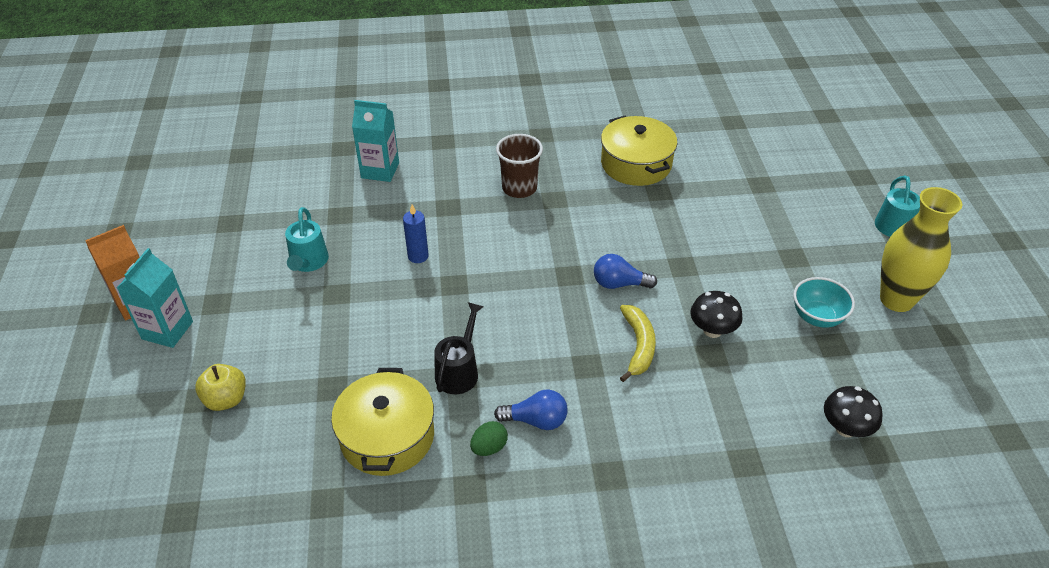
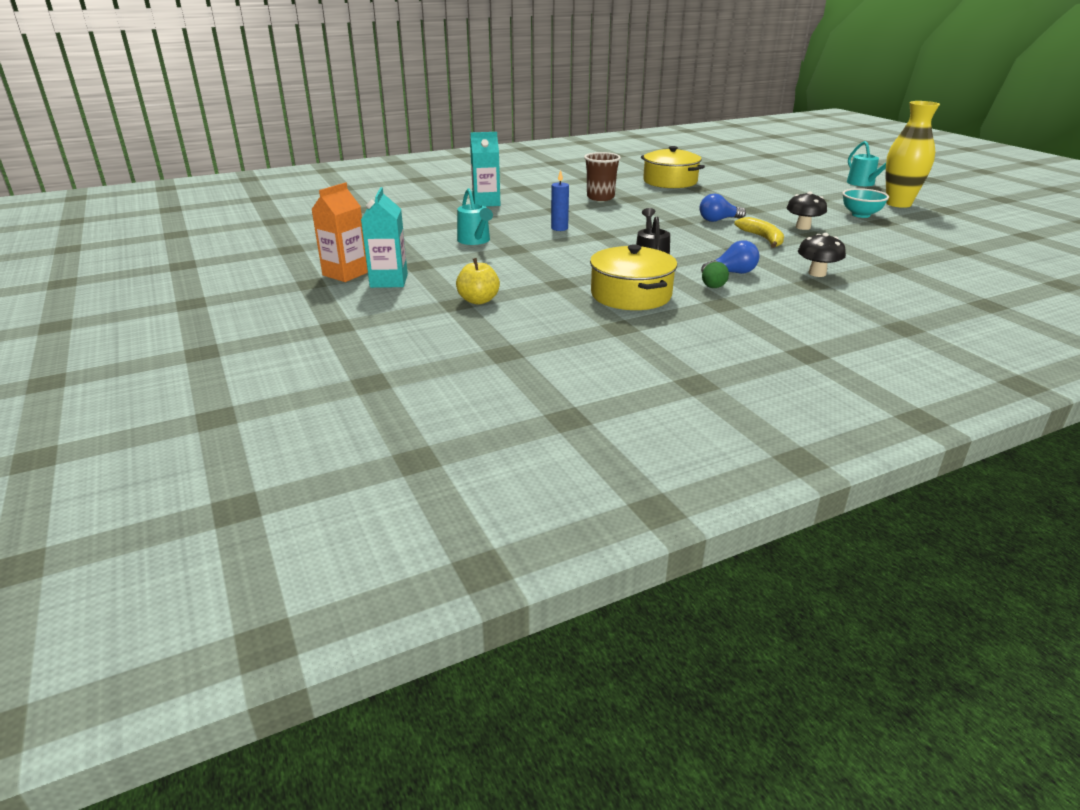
camera: 20 degrees left, 15 degrees down
black mushroom [824,386,883,437] -> black mushroom moved to [798,233,846,277]

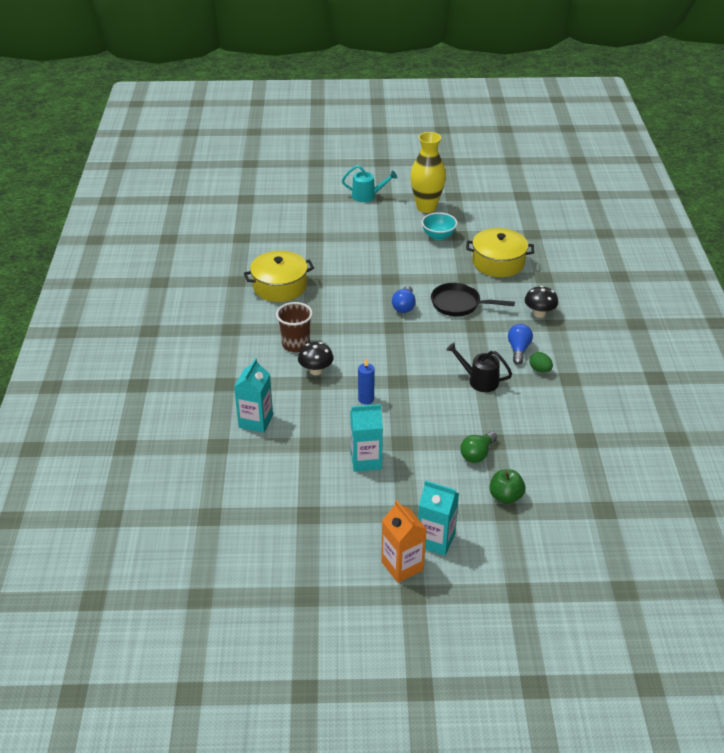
camera: 65 degrees left, 10 degrees up
yellow apple [456,258,500,305] -> green apple [489,469,525,504]
turquoise watering can [457,188,493,245] -> turquoise carton [350,404,383,472]
yellow pot [590,245,677,310] -> yellow pot moved to [466,228,534,277]
yellow banana [734,217,784,248] -> black pan [431,283,515,316]
black mushroom [787,191,827,230] -> black mushroom moved to [298,342,334,375]
none -> green light bulb [460,431,497,463]

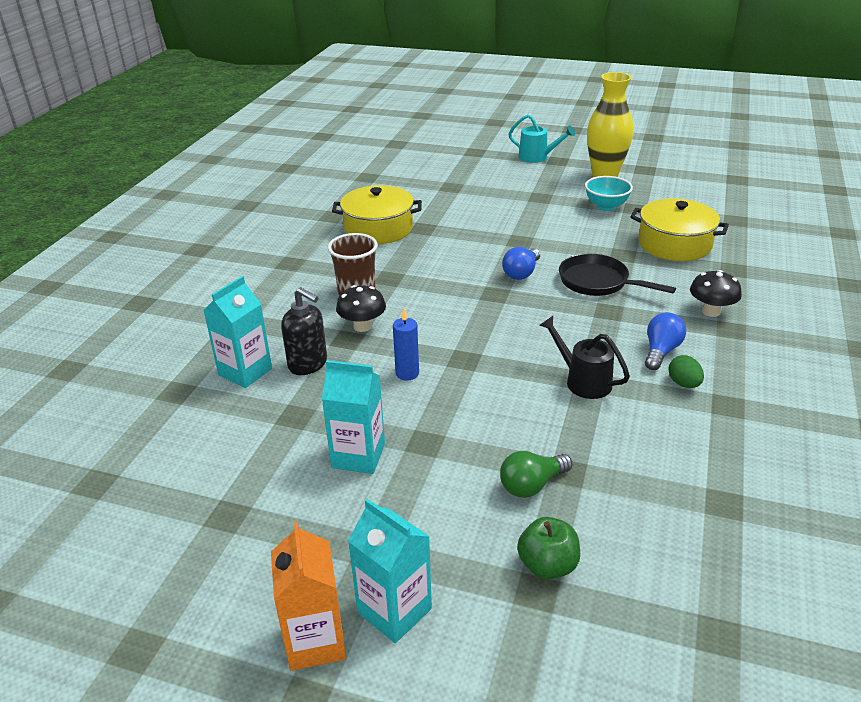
camera: 20 degrees right, 5 degrees down
none -> black soap dispenser [281,287,327,375]

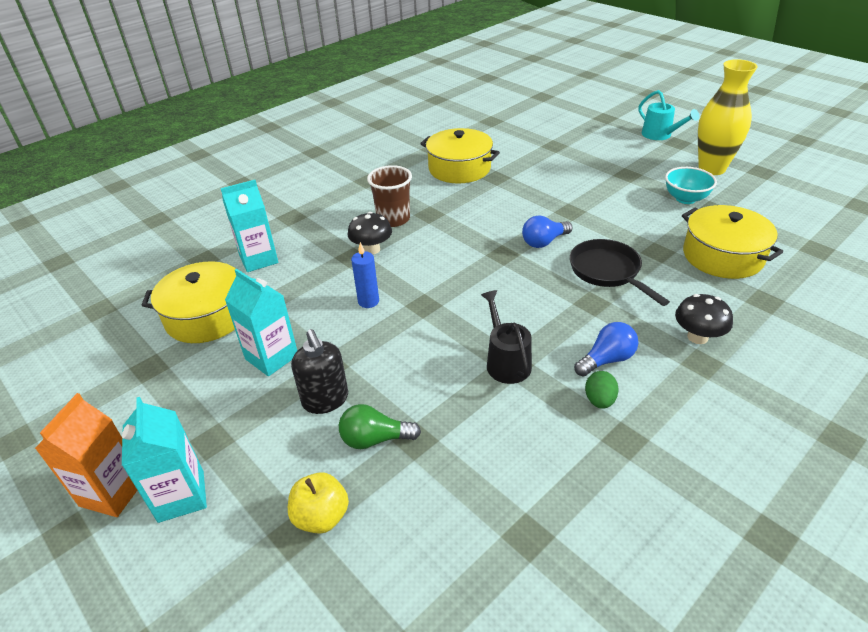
camera: 30 degrees right, 5 degrees up
black soap dispenser [281,287,327,375] -> black soap dispenser moved to [291,329,348,414]
green apple [517,517,580,579] -> yellow apple [288,472,349,534]
none -> yellow pot [142,261,236,343]

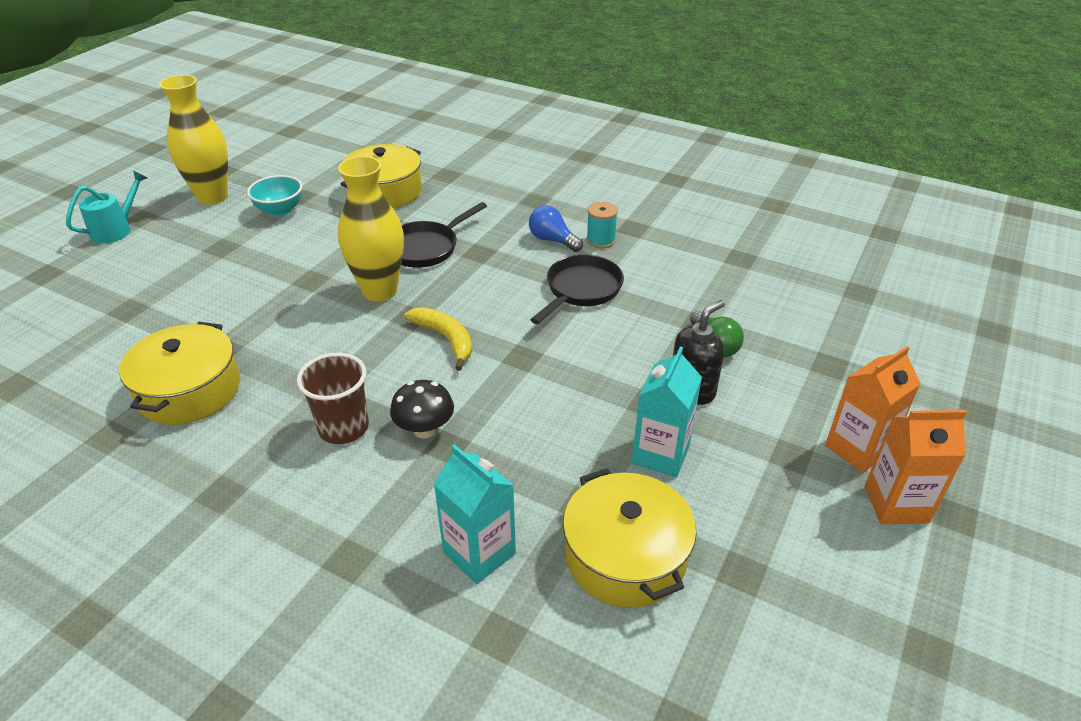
camera: 110 degrees left, 0 degrees up
turquoise carton [122,397,207,523] -> orange carton [825,346,921,473]
yellow apple [288,472,349,534] -> none
blue candle [351,242,379,308] -> none
black watering can [481,290,532,384] -> black pan [530,255,624,324]
blue light bulb [522,215,572,248] -> yellow vase [338,156,404,302]
green egg [585,371,619,409] -> turquoise spool [586,202,618,249]
black mushroom [675,294,733,344] -> none
none -> yellow banana [404,307,472,371]

